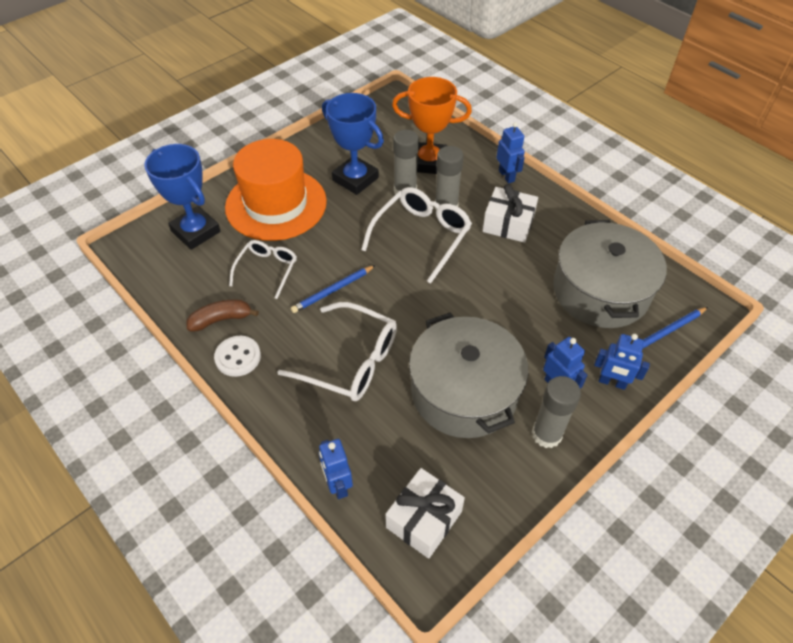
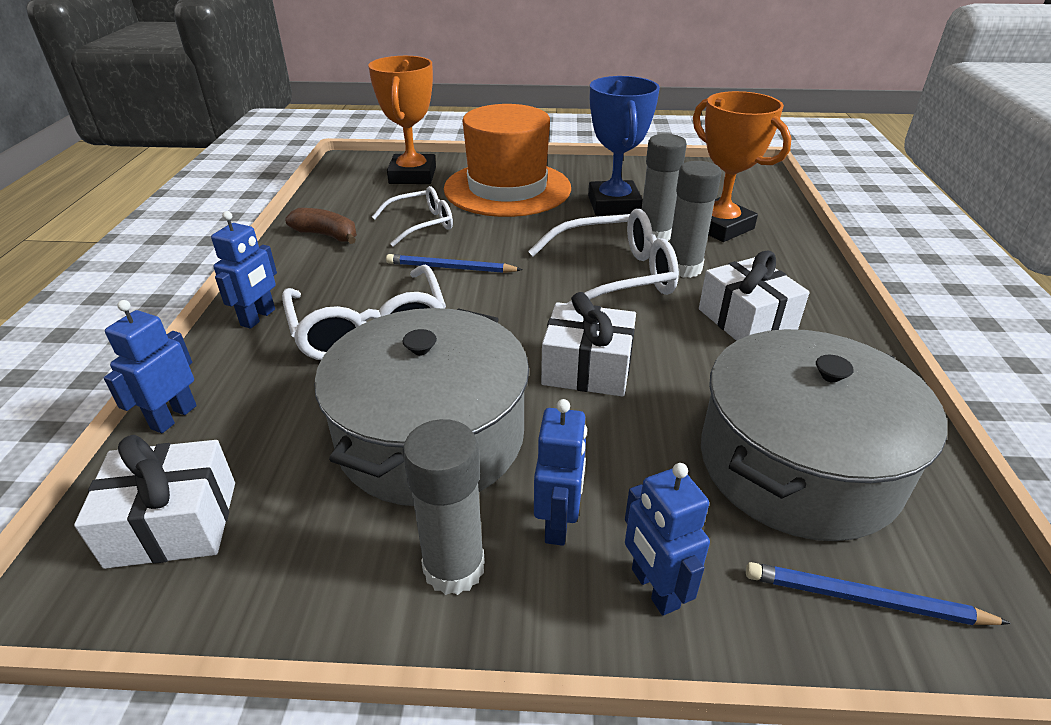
camera: 45 degrees right, 15 degrees down
blue trophy [145,144,220,250] -> orange trophy [368,56,436,184]
white button [214,336,261,377] -> none
blue robot [496,122,525,183] -> blue robot moved to [211,211,277,329]
none -> white gift [541,292,636,396]

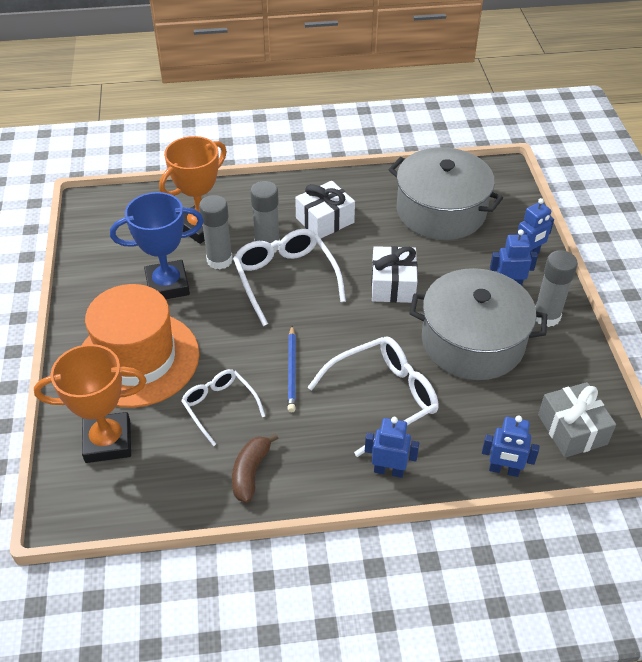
camera: 100 degrees left, 10 degrees up
white gift [74,435,235,569] -> grey gift [538,382,616,458]
blue pencil [746,562,1011,625] -> none

